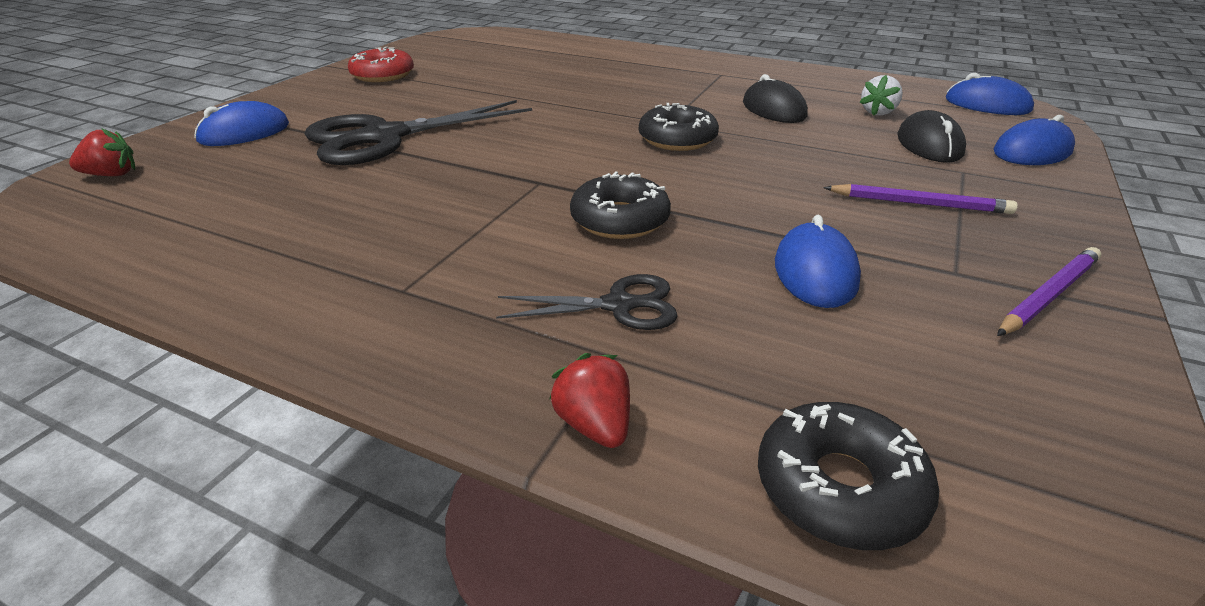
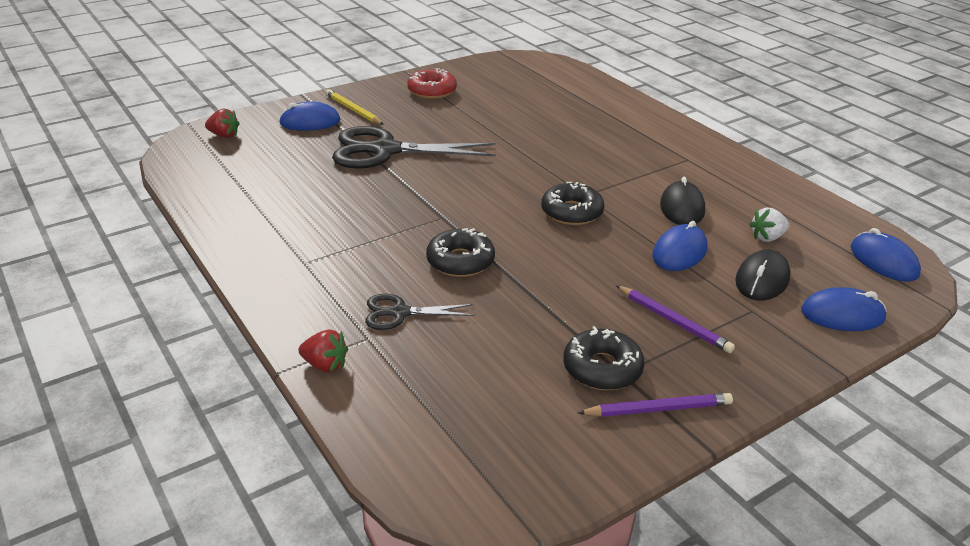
camera: 30 degrees right, 0 degrees up
black scissors [496,274,678,330] -> black scissors turned 150 degrees clockwise [365,294,475,330]
red strawberry [550,353,630,448] -> red strawberry turned 105 degrees clockwise [298,330,348,373]
black donut [758,402,939,550] -> black donut moved to [563,326,645,390]
blue mouse [775,215,861,308] -> blue mouse moved to [652,221,707,271]
none -> yellow pencil [326,89,384,125]

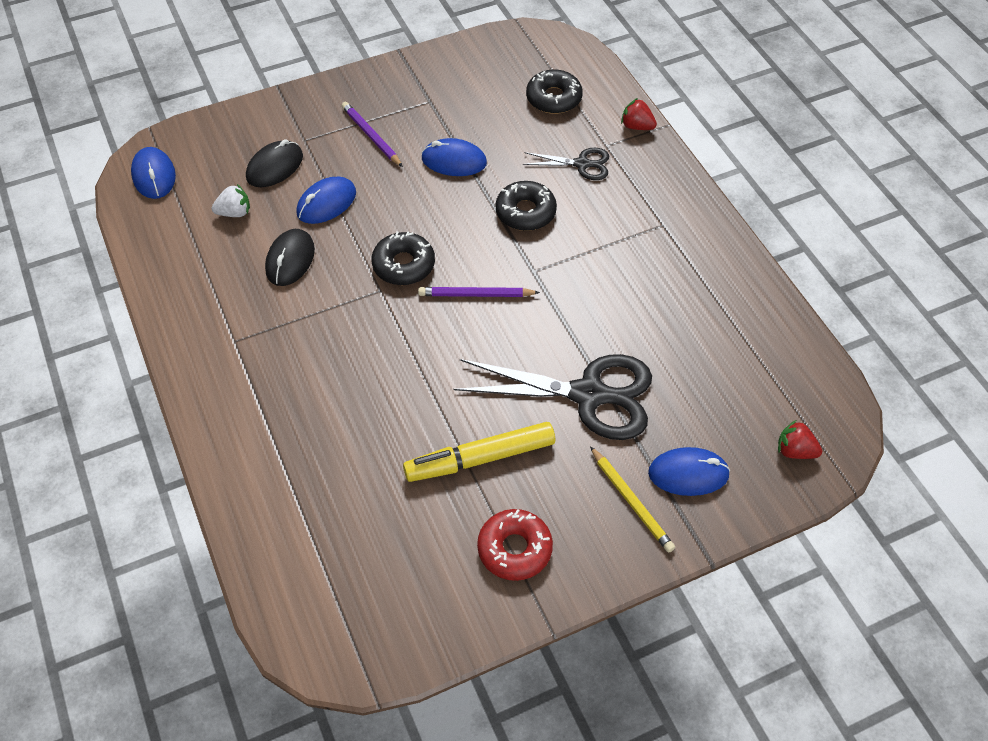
camera: 170 degrees left, 20 degrees up
black donut [563,326,645,390] -> black donut moved to [526,69,583,114]
purple pencil [578,393,733,417] -> purple pencil moved to [418,287,540,297]
blue mouse [801,287,886,331] -> blue mouse moved to [421,138,487,176]
none -> yellow marker [403,422,555,482]

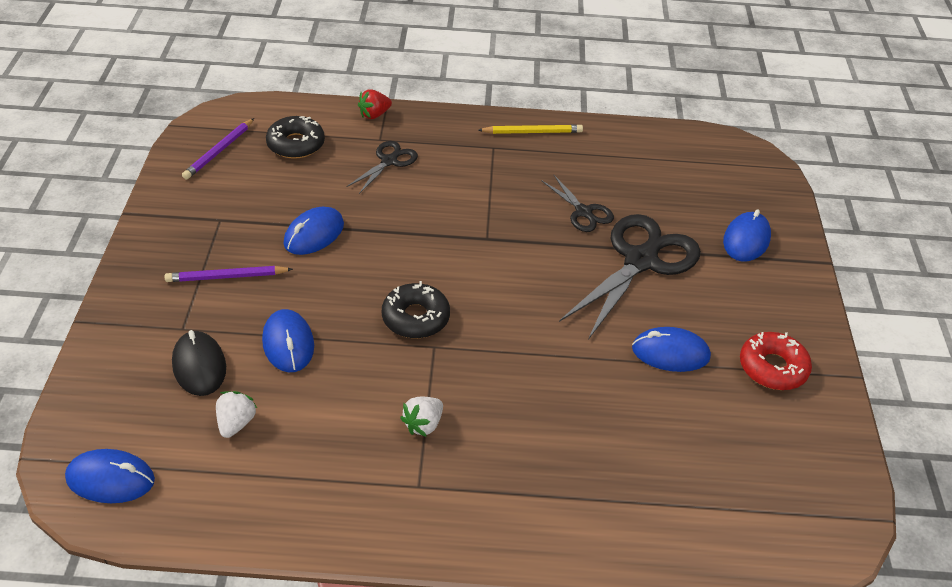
camera: 65 degrees left, 10 degrees down
black mouse [265,229,315,286] -> none
yellow marker [403,422,555,482] -> blue mouse [632,327,711,372]
purple pencil [418,287,540,297] -> purple pencil moved to [182,118,254,180]
black donut [495,181,557,231] -> none
yellow pencil [590,446,675,553] -> yellow pencil moved to [478,125,583,134]
red strawberry [778,420,822,459] -> none
none -> white strawberry [400,397,443,437]
none -> black scissors [541,174,614,232]

